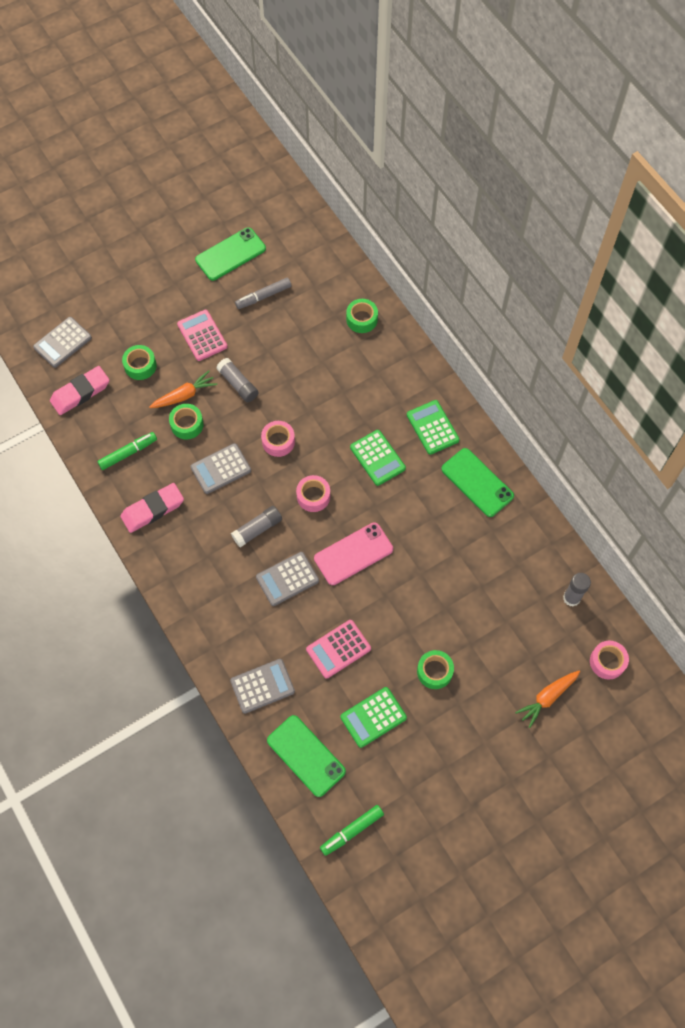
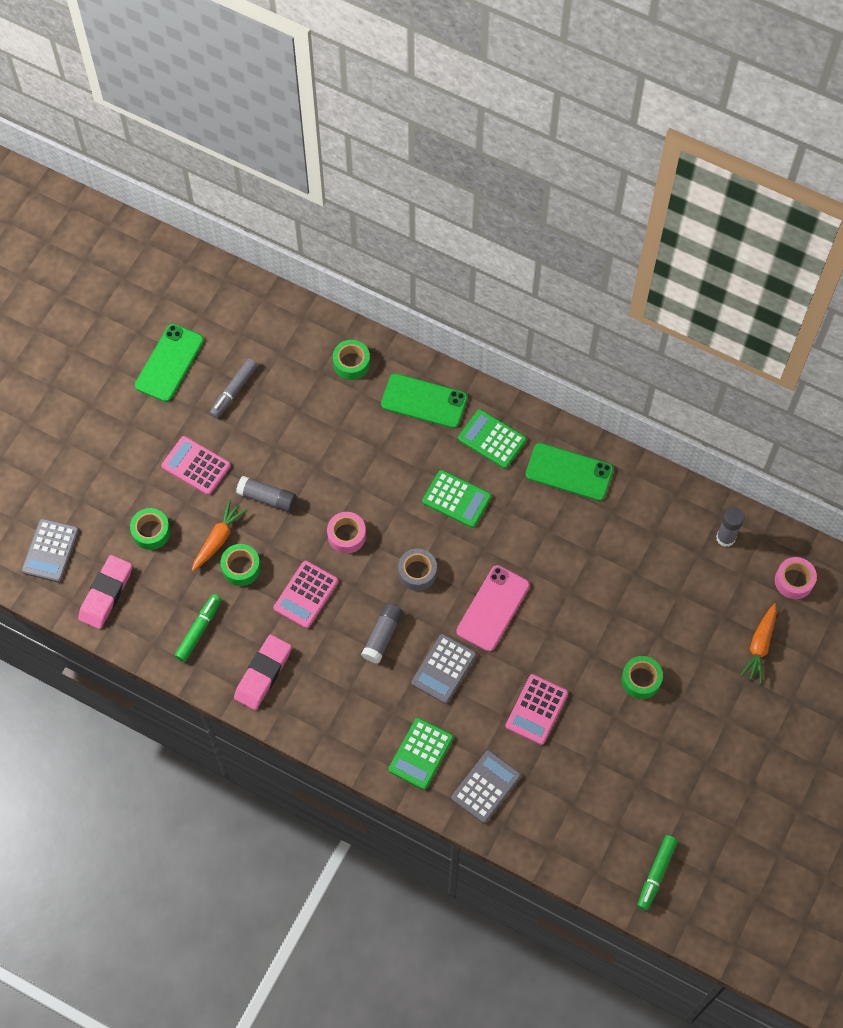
camera: 30 degrees left, 0 degrees up
grey calculator [190,443,251,494] -> pink calculator [274,561,338,629]
green phone [267,715,346,797] -> green phone moved to [381,373,468,428]
pink tape [296,475,330,512] -> grey tape [398,549,437,591]
green calculator [340,687,407,748] -> green calculator moved to [388,718,453,790]

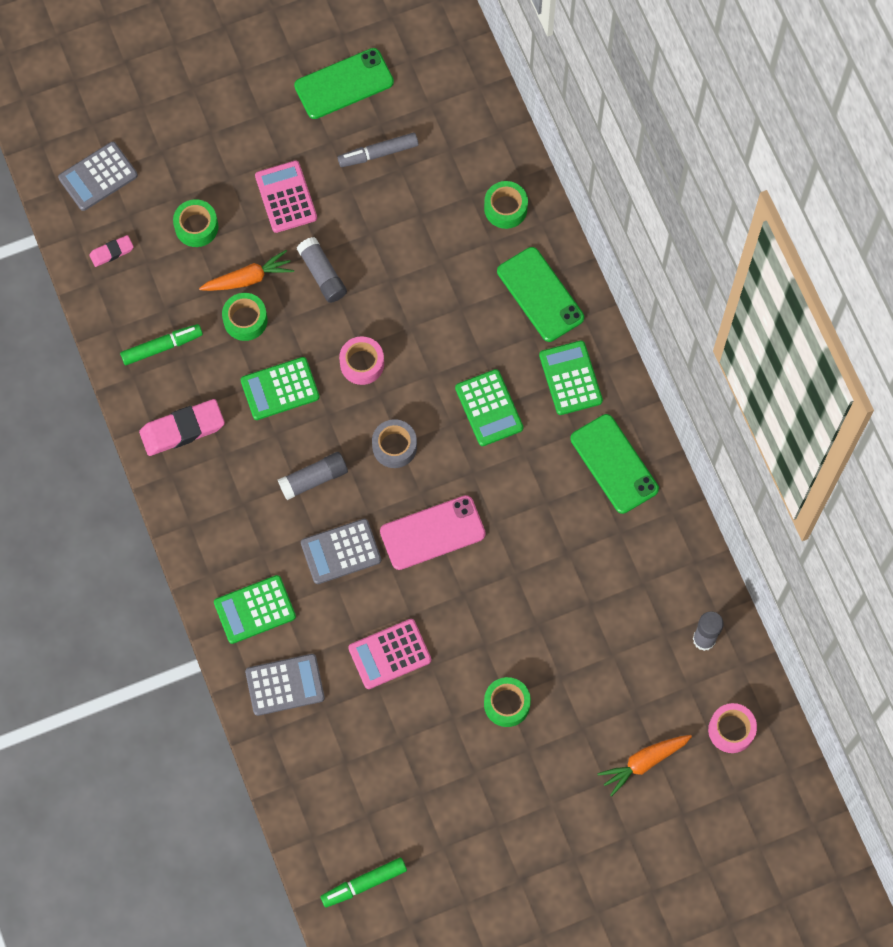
camera: 40 degrees right, 5 degrees up
pink eraser [78,555,132,629] -> pink eraser [89,235,134,267], size x0.53
pink calculator [274,561,338,629] -> green calculator [240,357,320,420]

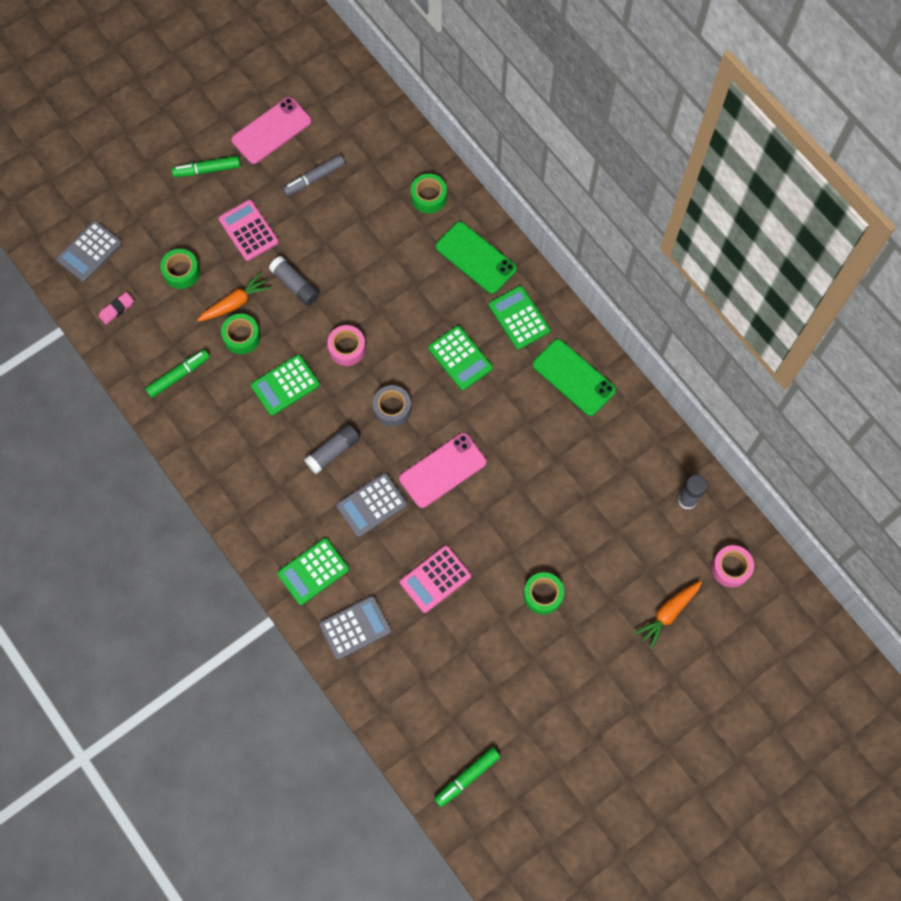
camera: 15 degrees left, 0 degrees up
pink eraser [139,399,225,456] -> none
green phone [294,48,394,119] -> pink phone [231,97,312,164]
none -> green marker [172,156,241,177]

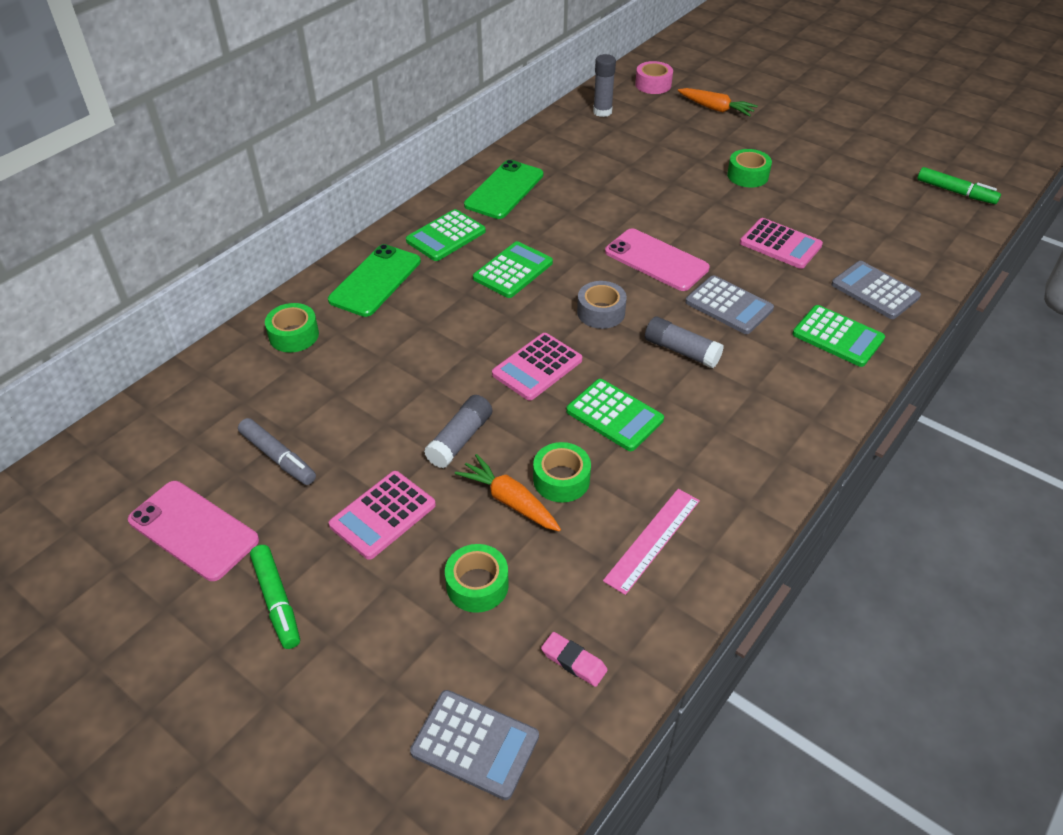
camera: 105 degrees left, 25 degrees down
green marker [145,349,210,398] -> pink ruler [603,489,700,595]
pink tape [327,325,366,366] -> pink calculator [492,333,582,401]

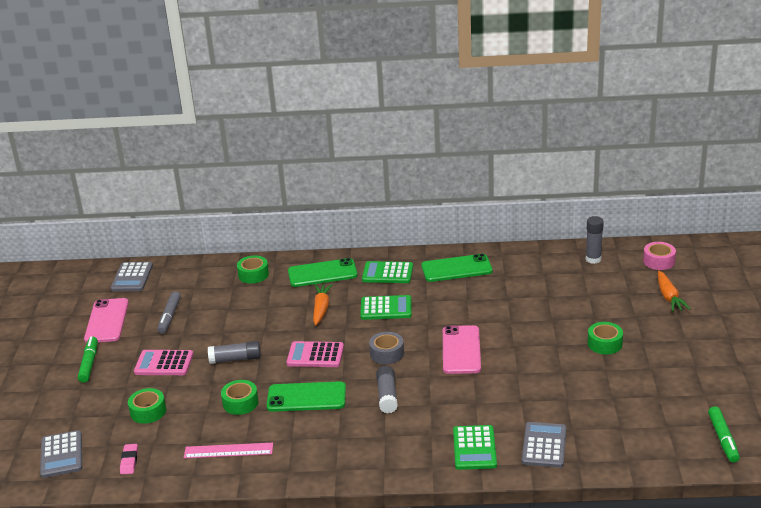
camera: 55 degrees right, 15 degrees down
green marker [250,545,300,649] -> green marker turned 150 degrees clockwise [78,336,98,383]
orange carrot [455,454,561,531] -> orange carrot moved to [313,284,333,325]
green calculator [566,379,664,451] -> green phone [266,381,346,412]
grey calculator [685,275,774,334] -> grey calculator moved to [110,262,153,291]
pink calculator [740,218,823,269] -> none

